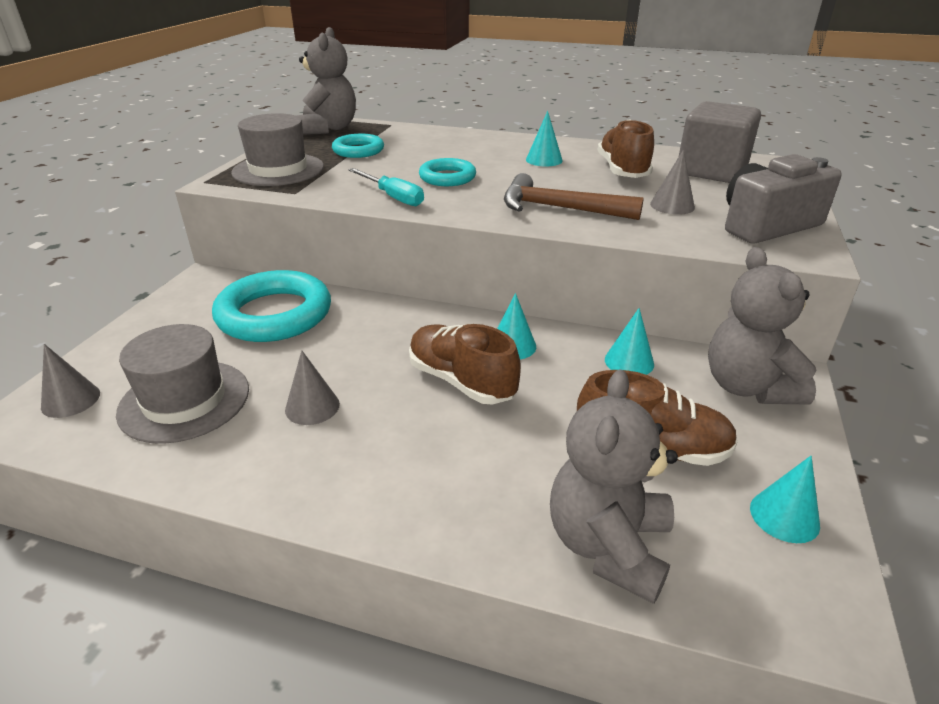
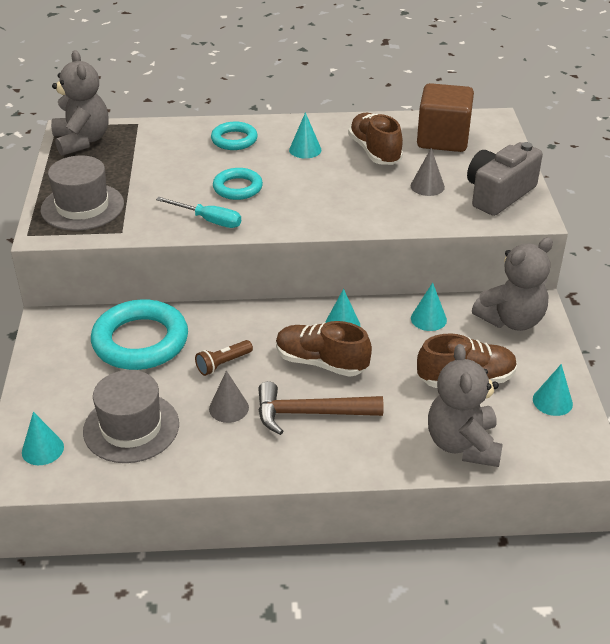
camera: 20 degrees left, 5 degrees up
grey cone [41,344,100,418] -> turquoise cone [22,412,64,465]
turquoise ring [332,134,384,158] -> turquoise ring moved to [211,121,258,150]
brown hammer [504,173,644,220] -> brown hammer moved to [258,381,384,435]
grey cube [679,101,761,183] -> brown cube [417,83,474,152]
grey teddy bear [708,247,816,405] -> grey teddy bear turned 90 degrees counterclockwise [472,237,553,331]
none -> brown flashlight [195,340,253,376]

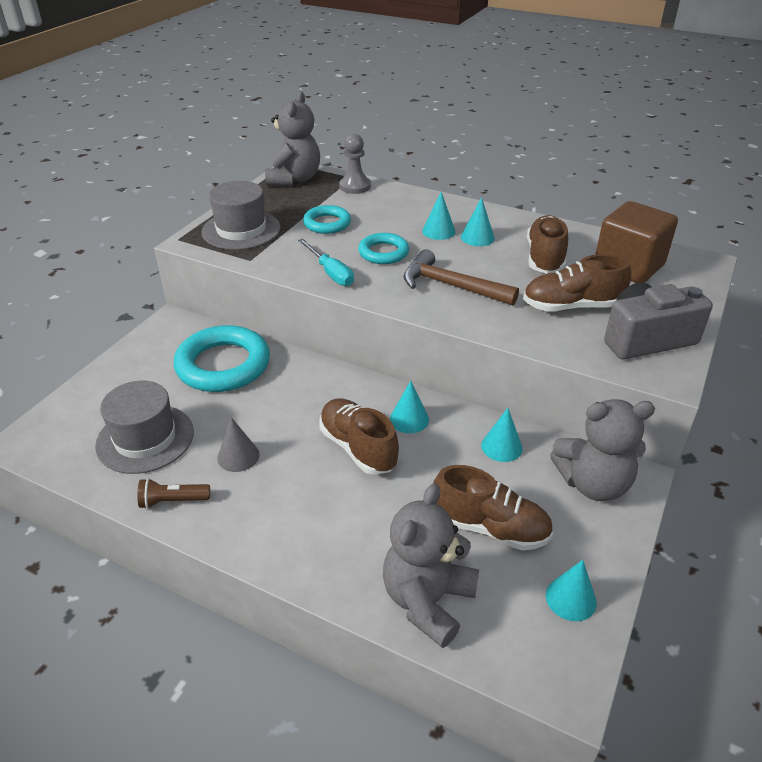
camera: 30 degrees right, 0 degrees up
turquoise cone [22,412,64,465] -> turquoise cone moved to [422,192,456,240]
brown flashlight [195,340,253,376] -> brown flashlight moved to [137,478,210,509]
turquoise ring [211,121,258,150] -> turquoise ring moved to [303,205,351,234]
brown hammer [258,381,384,435] -> brown hammer moved to [404,249,519,306]
grey cone [411,148,445,196] -> brown shoe [523,254,631,312]
none -> grey pawn [339,134,371,194]

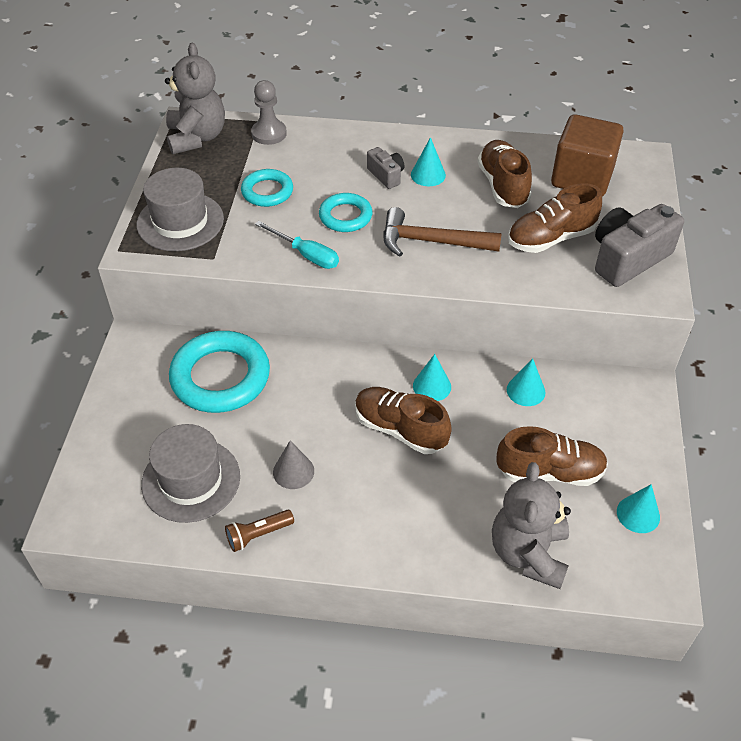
camera: 20 degrees left, 10 degrees up
turquoise cone [422,192,456,240] -> grey camera [367,147,405,189]
grey teddy bear [550,399,655,501] -> none

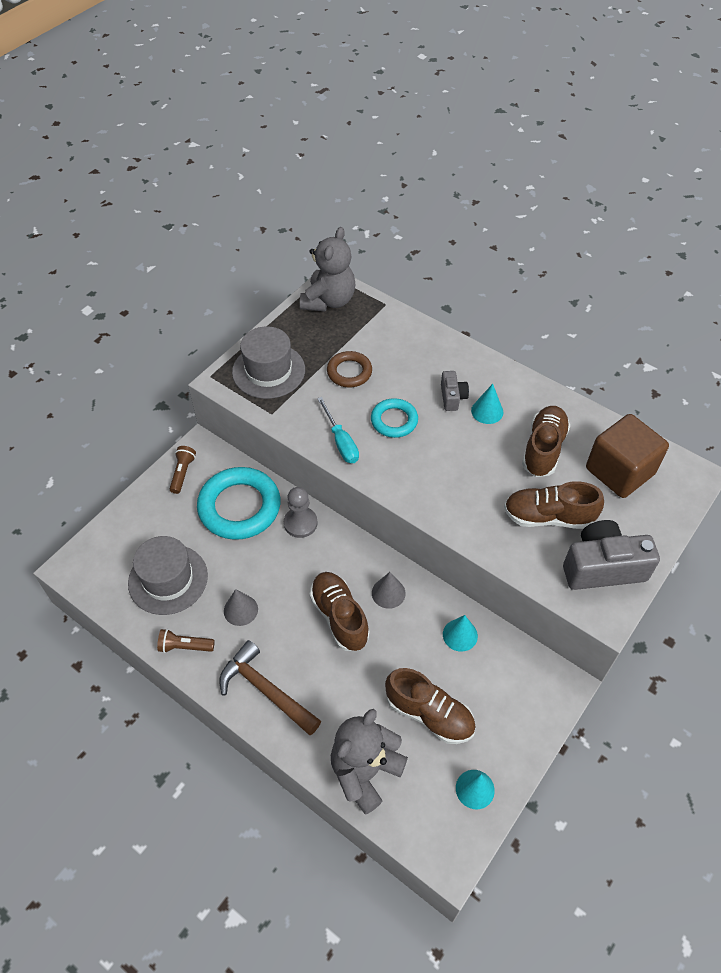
camera: 30 degrees right, 5 degrees up
turquoise ring [241,169,293,207] -> brown ring [327,351,372,387]
grey pawn [251,80,287,145] -> grey pawn moved to [284,487,318,538]
brown hammer [383,207,502,257] -> brown hammer moved to [219,640,321,736]
turquoise cone [413,354,451,401] -> grey cone [372,572,406,609]
none -> brown flashlight [170,446,196,494]

